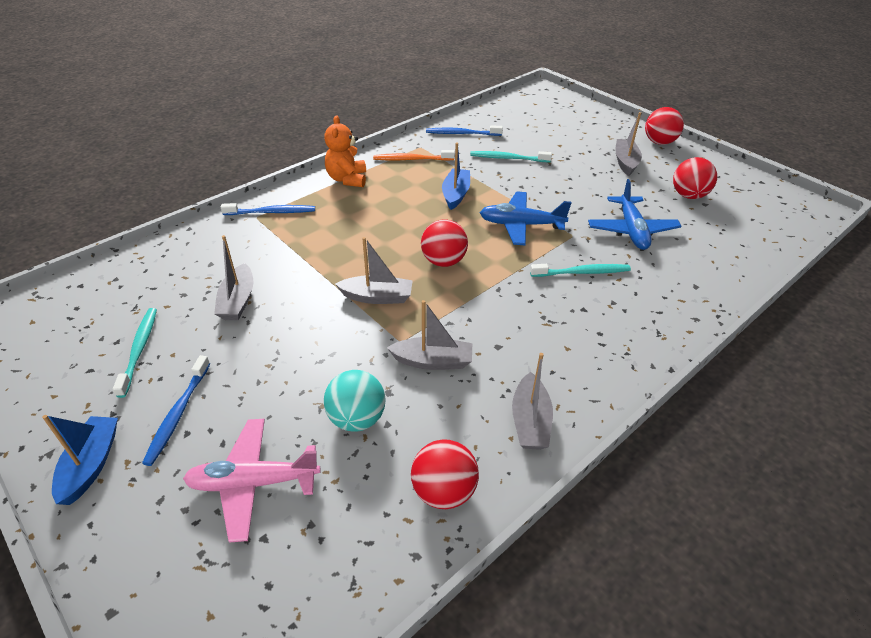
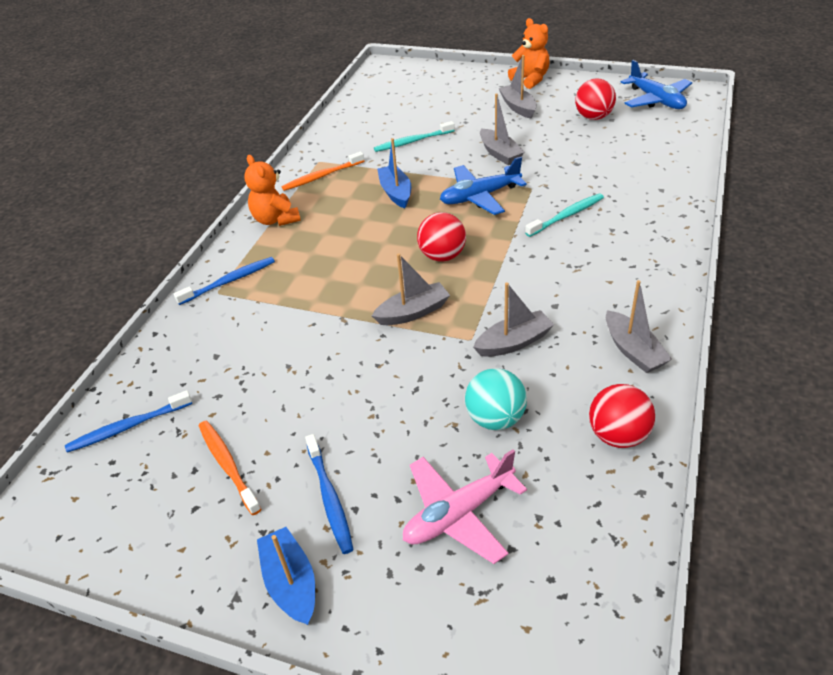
camera: 25 degrees left, 0 degrees up
turquoise toothbrush [113,308,157,398] -> orange toothbrush [199,421,261,515]
grey boat [214,235,253,320] -> grey boat moved to [480,93,524,165]
blue toothbrush [426,126,503,136] -> blue toothbrush moved to [65,390,192,453]
blue plane [588,179,682,250] -> blue plane moved to [620,60,692,109]
red ball [645,107,684,145] -> orange teddy bear [508,18,550,89]

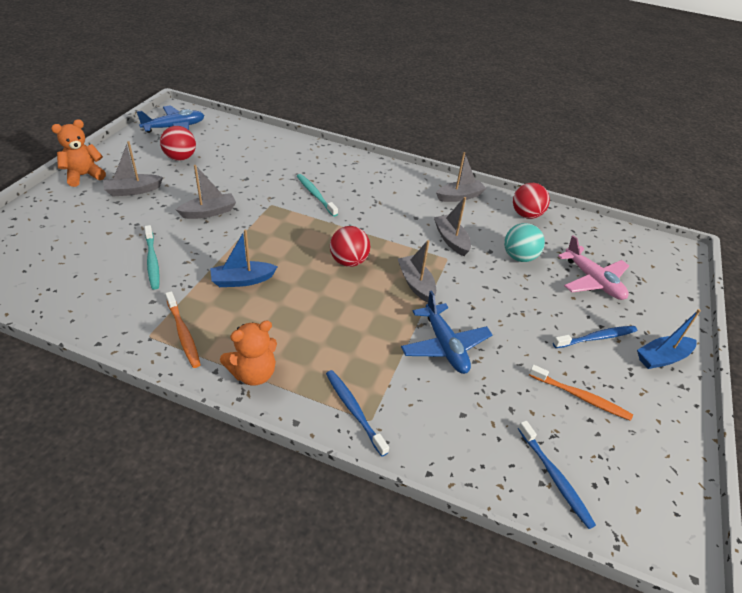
camera: 95 degrees left, 0 degrees up
orange toothbrush [199,421,261,515] -> orange toothbrush turned 120 degrees counterclockwise [529,365,633,421]
blue plane [440,157,527,215] -> blue plane moved to [401,290,493,374]

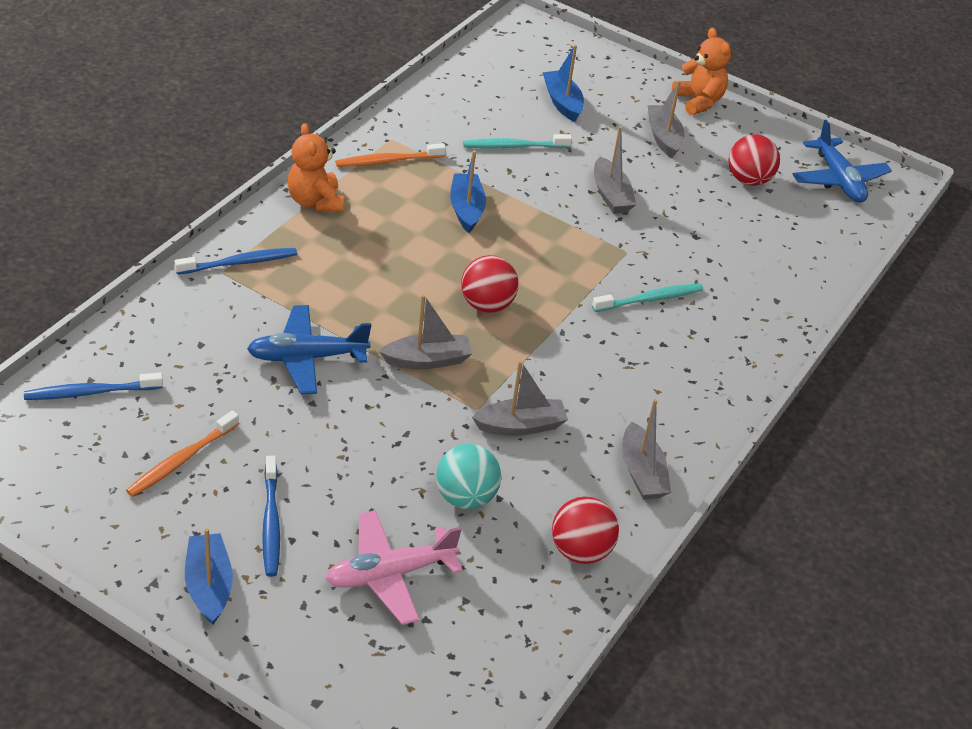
camera: 100 degrees right, 0 degrees up
none -> blue boat [542,45,584,122]

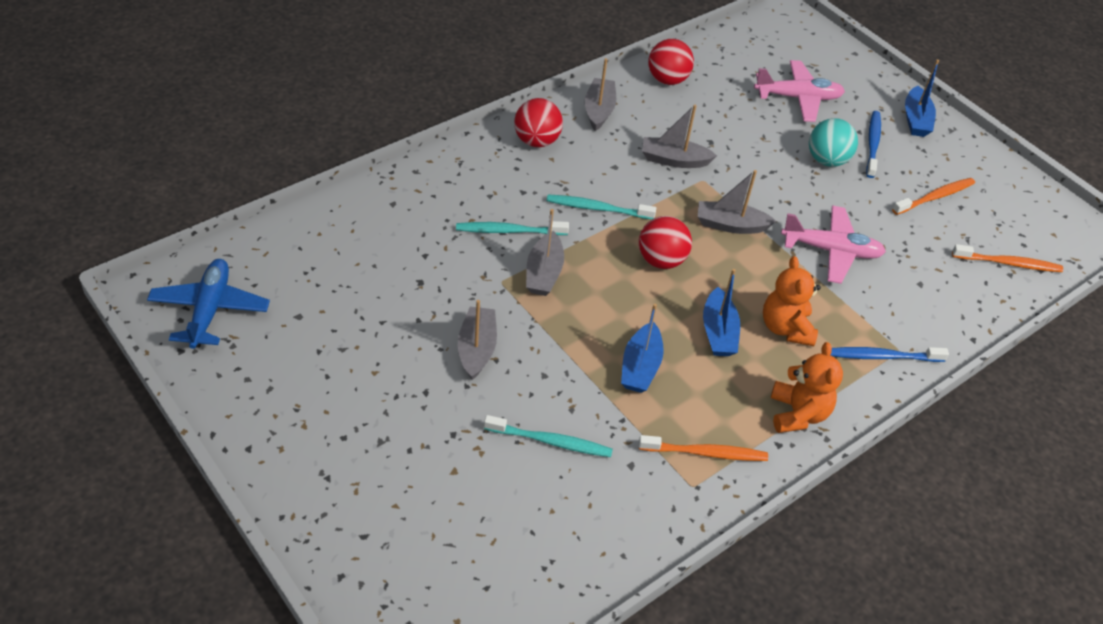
camera: 160 degrees left, 5 degrees up
blue toothbrush [24,372,163,400] -> orange toothbrush [952,244,1063,272]
blue plane [247,305,371,394] -> pink plane [781,205,886,284]
turquoise ball [436,444,501,509] -> turquoise ball moved to [809,118,858,167]
blue boat [542,45,584,122] -> blue boat moved to [703,269,740,356]
grey boat [648,80,684,158] -> grey boat moved to [526,209,564,296]
orange teddy bear [672,28,731,115] -> orange teddy bear moved to [763,256,821,346]
red ball [728,134,780,186] -> red ball moved to [514,98,563,147]
none -> turquoise toothbrush [547,194,656,220]

